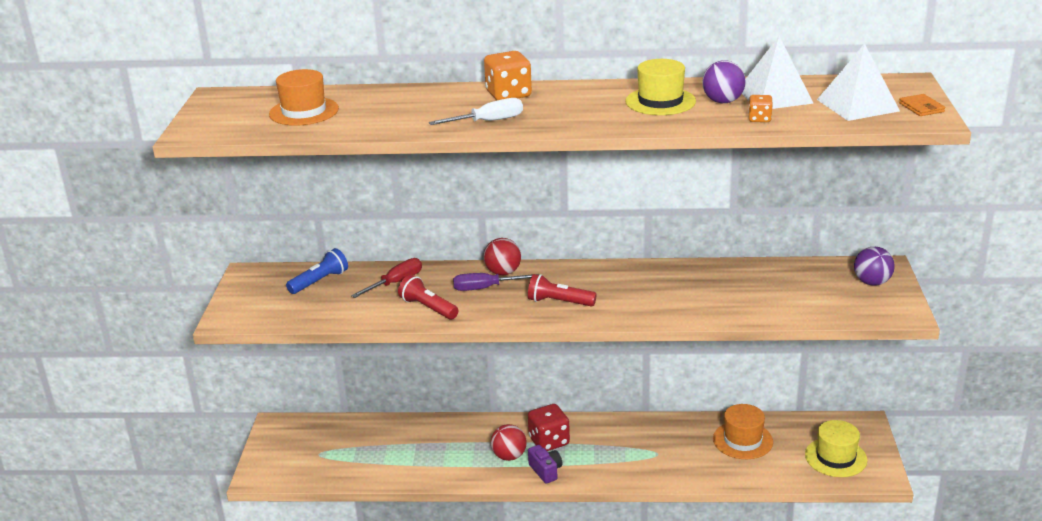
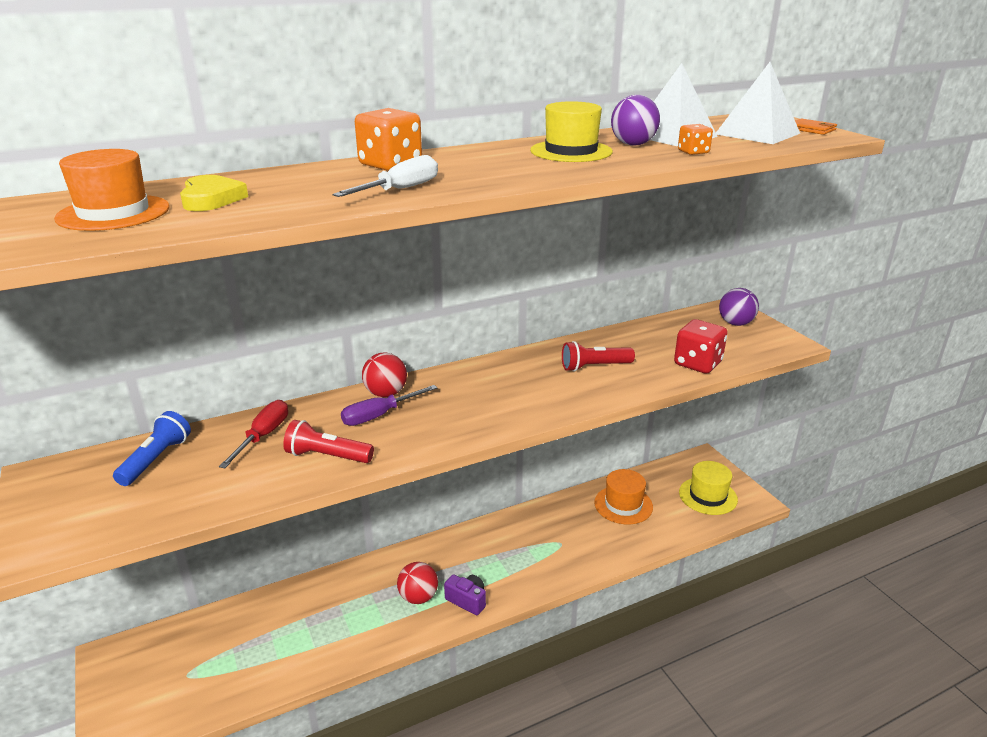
camera: 30 degrees left, 0 degrees up
red flashlight [528,274,597,307] -> red flashlight moved to [562,341,635,372]
red dice [528,404,570,451] -> red dice moved to [674,319,728,374]
none -> yellow heart [180,175,248,211]

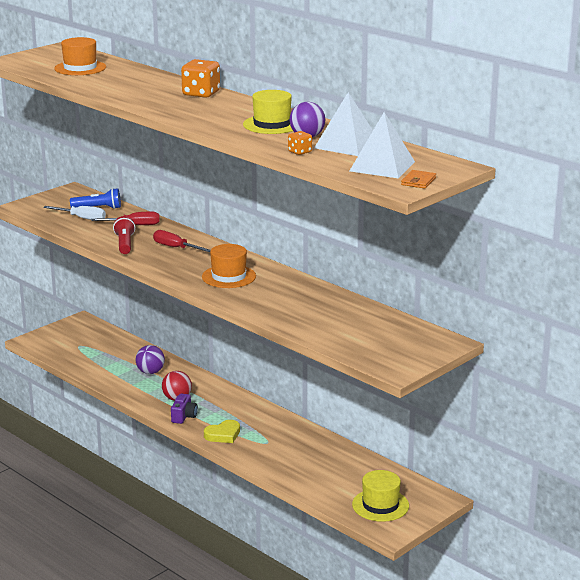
camera: 70 degrees right, 5 degrees down
yellow heart [180,175,248,211] -> yellow heart moved to [204,420,240,443]
white screwdriver [333,155,438,197] -> white screwdriver moved to [43,206,106,220]
purple screwdriver [341,385,437,426] -> red screwdriver [153,230,211,252]
red ball [362,353,407,397] -> none
red flashlight [562,341,635,372] -> none
orange hat [594,469,653,524] -> orange hat moved to [202,244,256,288]
red dice [674,319,728,374] -> none
purple ball [719,288,759,326] -> purple ball moved to [136,345,165,374]

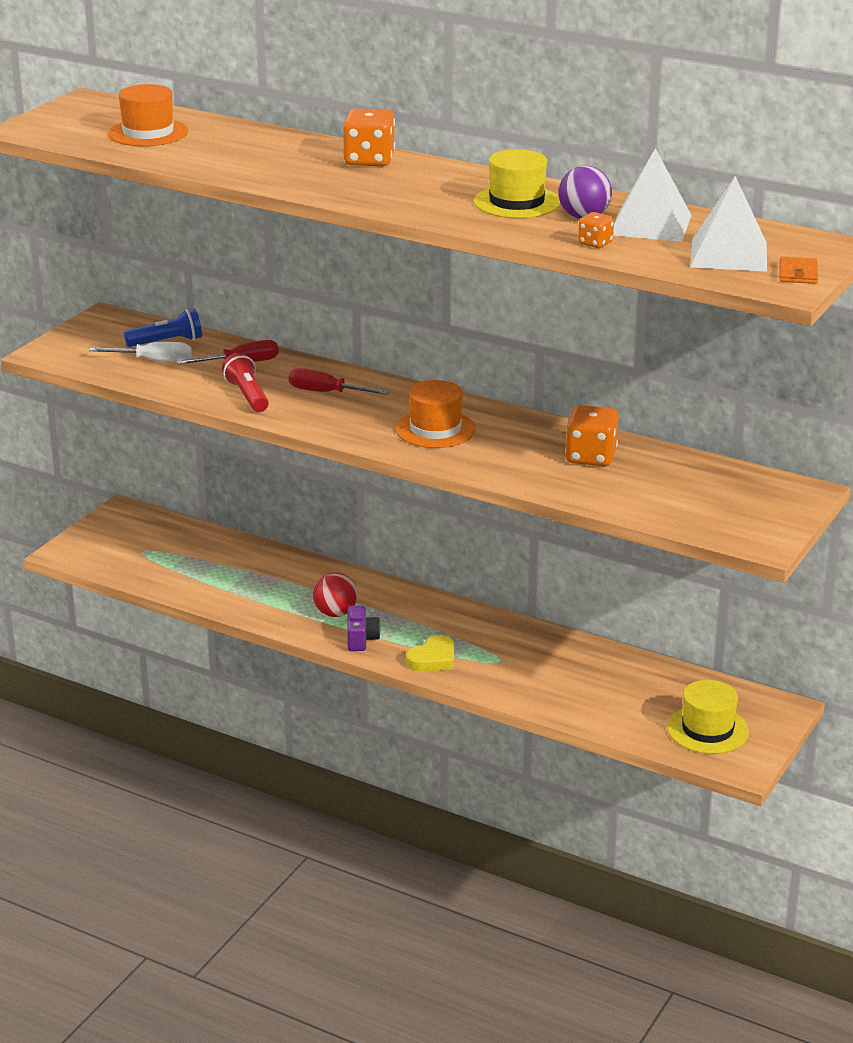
camera: 15 degrees left, 5 degrees up
purple ball [136,345,165,374] -> none
none -> orange dice [565,405,619,466]

